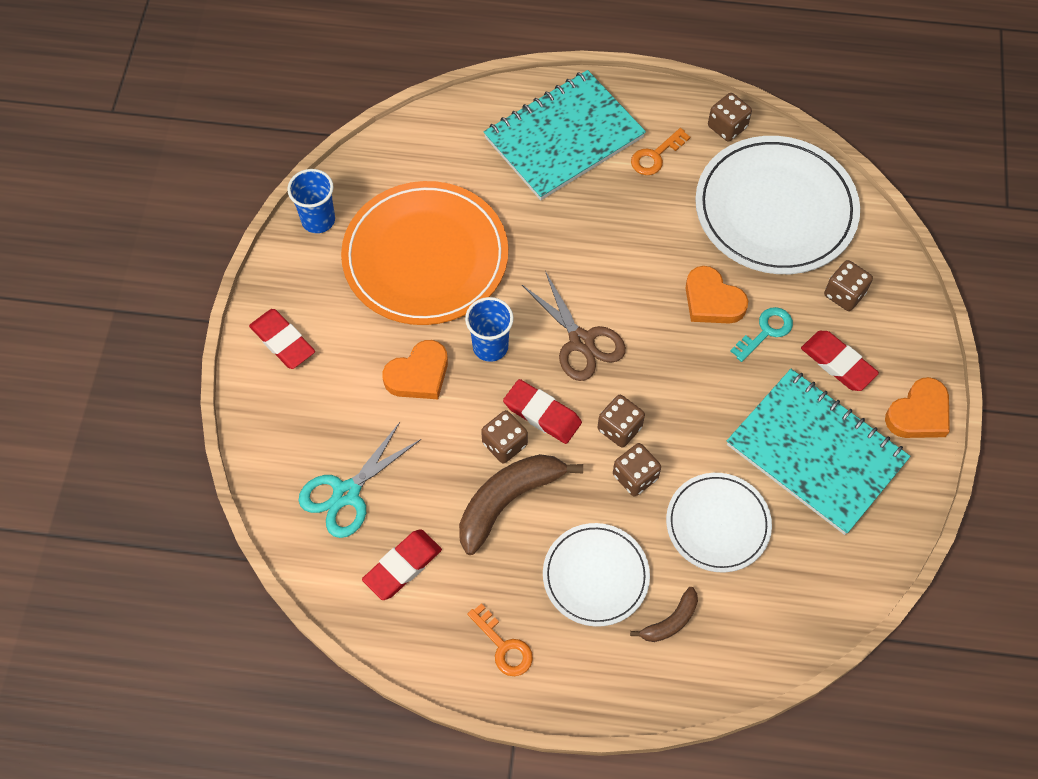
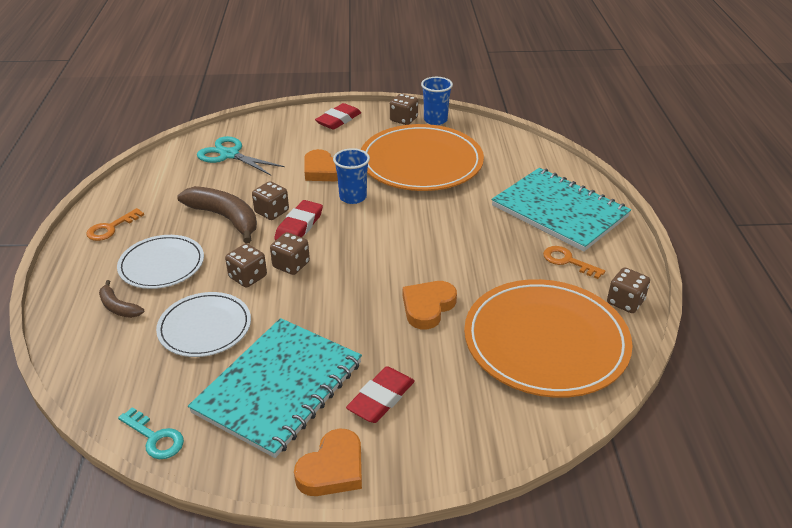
camera: 80 degrees right, 25 degrees down
red eraser [362,529,442,600] -> none
brown scissors [522,271,626,381] -> none
white plate [695,136,860,274] -> orange plate [464,279,633,398]
turquoise key [731,307,793,362] -> turquoise key moved to [118,407,184,459]
brown dice [824,260,873,311] -> brown dice moved to [390,94,418,125]
orange heart [885,377,950,438] -> orange heart turned 90 degrees counterclockwise [294,428,362,496]

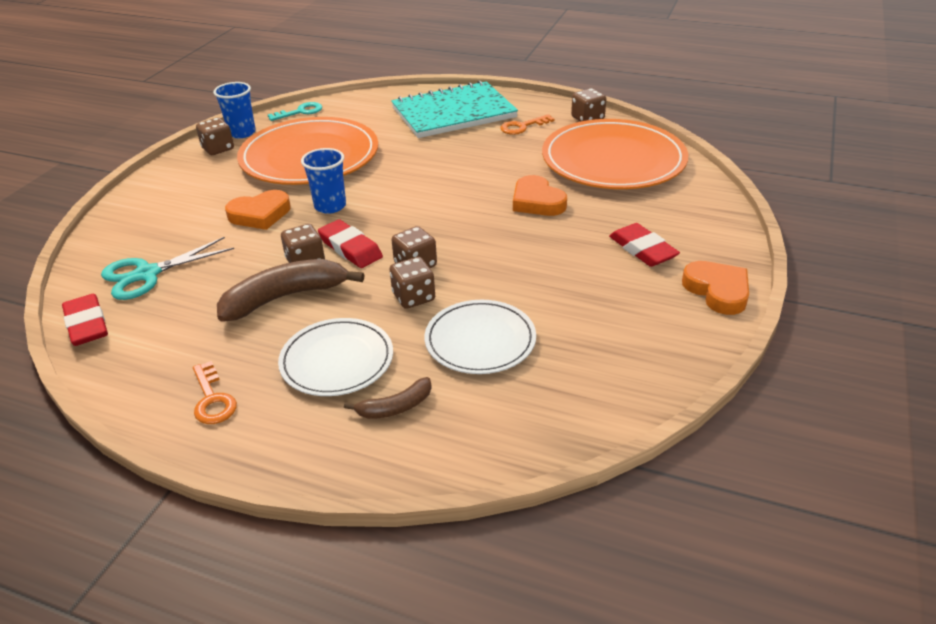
camera: 65 degrees left, 0 degrees up
turquoise key [118,407,184,459] -> turquoise key moved to [268,102,322,121]
turquoise notebook [188,318,362,458] -> none
red eraser [315,103,361,130] -> red eraser moved to [62,294,108,346]

